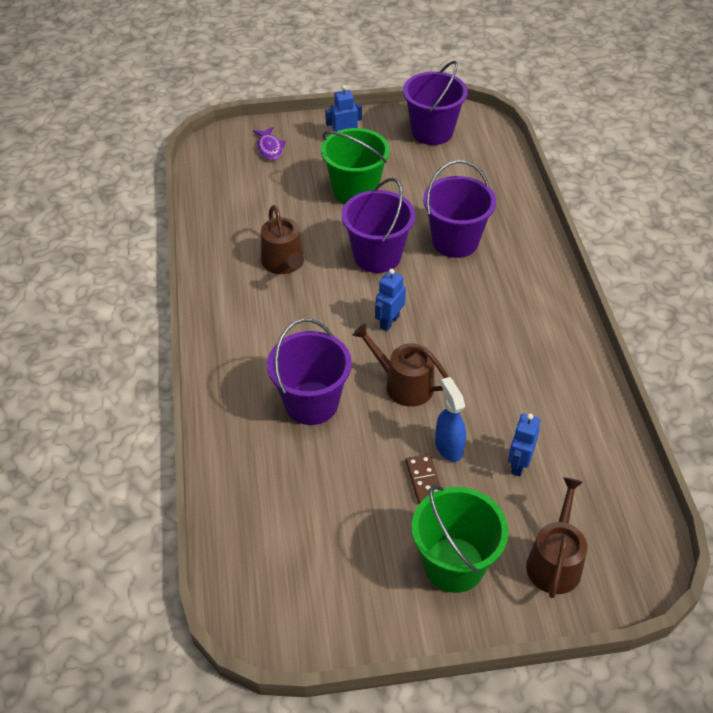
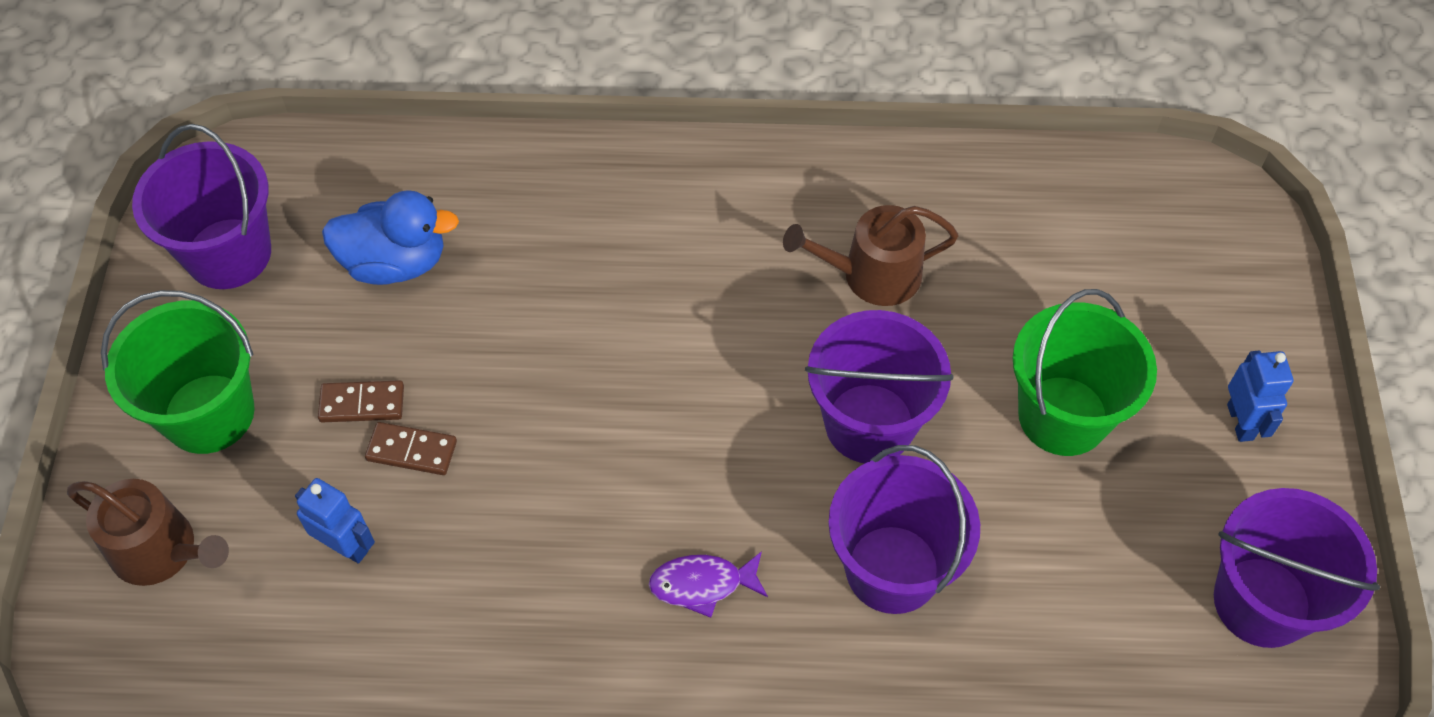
camera: 100 degrees right, 10 degrees up
purple fish [253,127,286,160] -> purple fish moved to [649,551,768,618]
purple bucket [267,319,352,425] -> purple bucket moved to [132,124,271,289]
brown watering can [353,324,449,407] -> none
blue robot [375,269,406,331] -> none
blue spray bottle [435,377,466,462] -> brown domino [365,422,457,475]
none -> blue duck [322,190,459,285]

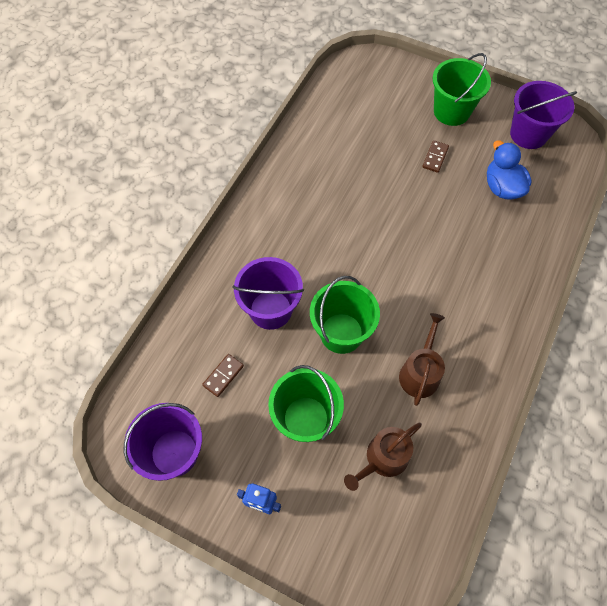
camera: 115 degrees right, 5 degrees up
brown watering can [67,479,229,586] -> brown watering can moved to [344,423,422,491]
blue robot [295,478,375,564] -> none
blue duck [322,190,459,285] -> blue duck turned 135 degrees clockwise [487,141,532,199]
brown domino [365,422,457,475] -> brown domino moved to [202,354,244,397]
purple fish [649,551,768,618] -> none
purple bucket [805,310,953,463] -> green bucket [310,276,380,354]

